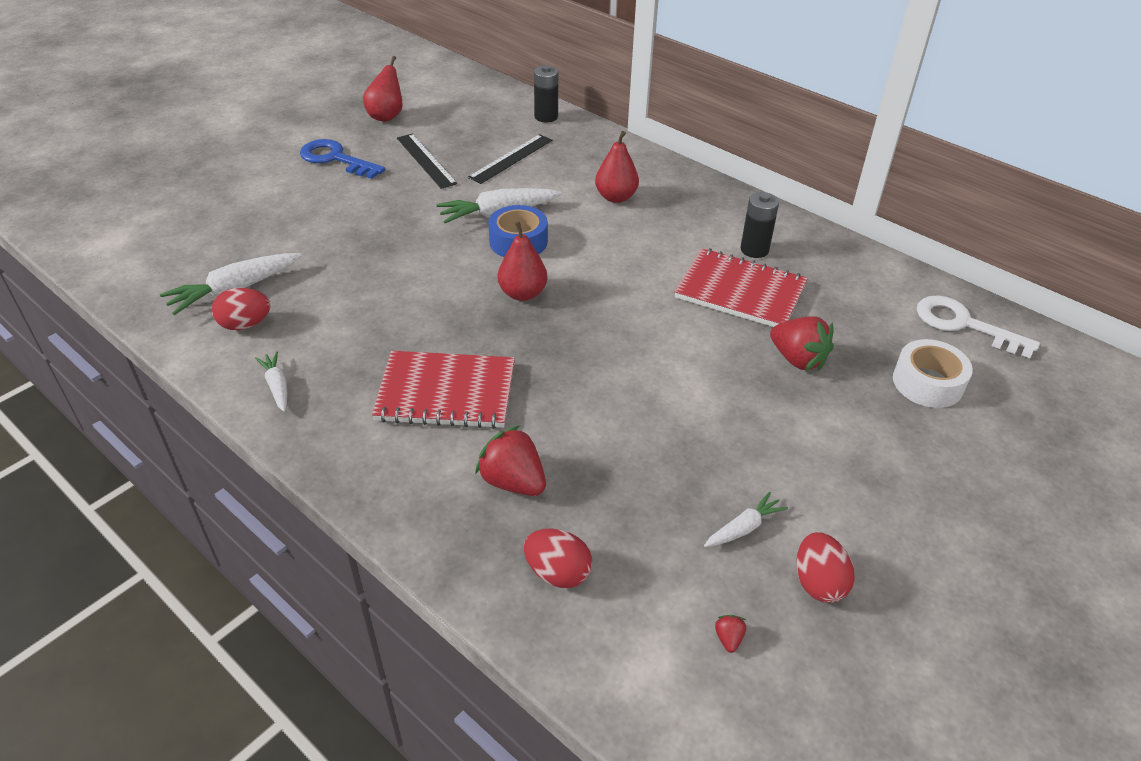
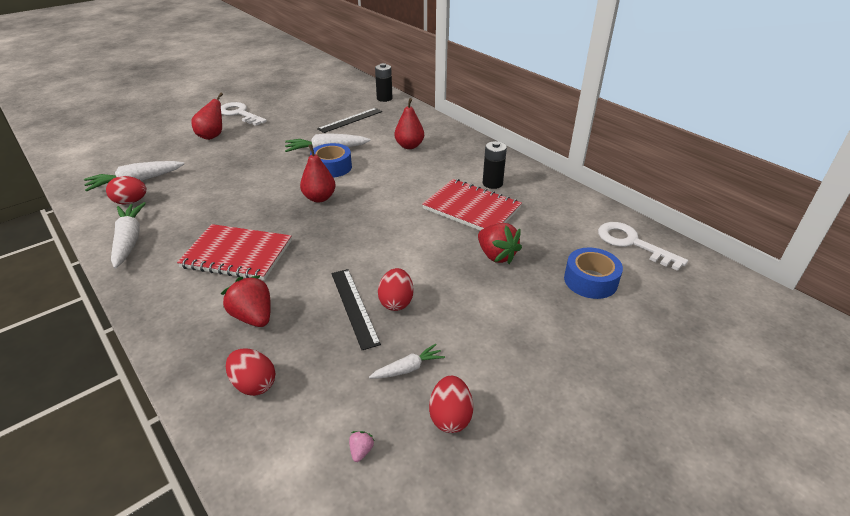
camera: 10 degrees right, 5 degrees down
white carrot [255,351,288,412] -> white carrot [111,202,146,268], size x1.78
blue key [300,139,385,179] -> white key [221,102,267,126]
red pear [363,56,403,122] -> red pear moved to [191,93,223,140]
black ruler [397,134,457,189] -> black ruler moved to [331,269,381,350]
red strawberry [715,615,746,653] -> pink strawberry [349,431,375,462]
white tape [893,339,973,408] -> blue tape [564,247,623,299]
none -> red egg [378,268,414,311]

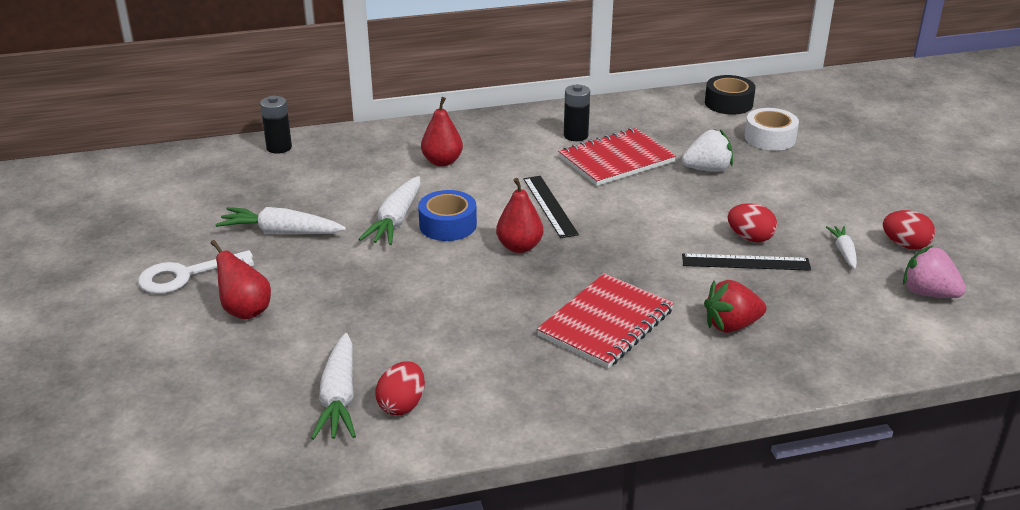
camera: 65 degrees left, 5 degrees down
white carrot [111,202,146,268] -> white carrot moved to [216,207,346,234]
red egg [226,349,275,396] -> none
black ruler [317,108,382,133] -> black ruler moved to [523,176,579,238]
pink strawberry [349,431,375,462] -> pink strawberry [903,246,966,298], size x2.31
red strawberry [478,223,522,264] -> white strawberry [682,129,733,172]
blue tape [564,247,623,299] -> white tape [745,108,799,151]
white key [598,222,688,271] -> black tape [705,75,756,115]

